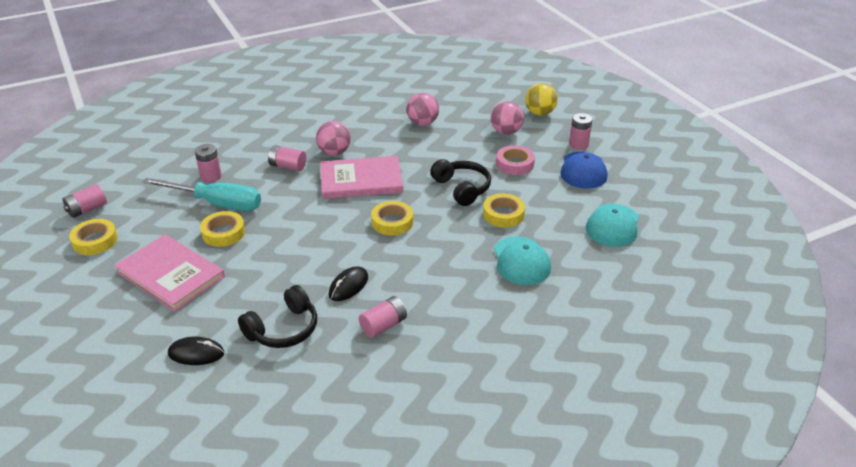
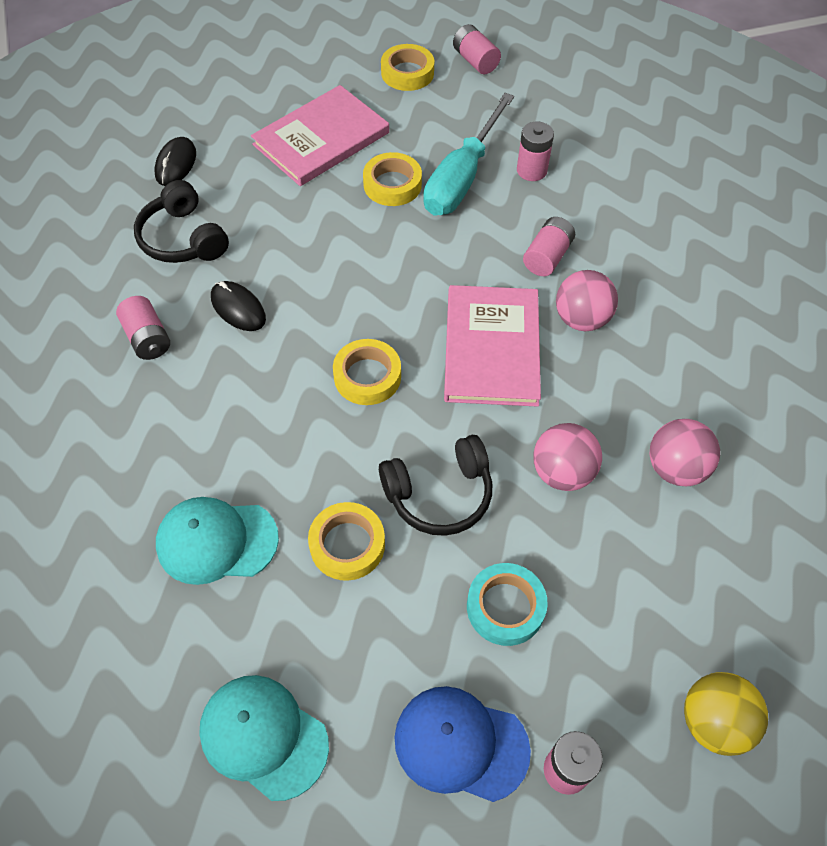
camera: 100 degrees right, 20 degrees up
pink ball [491,101,524,135] -> pink ball moved to [533,423,602,491]
pink tape [496,145,535,175] -> turquoise tape [467,563,548,646]

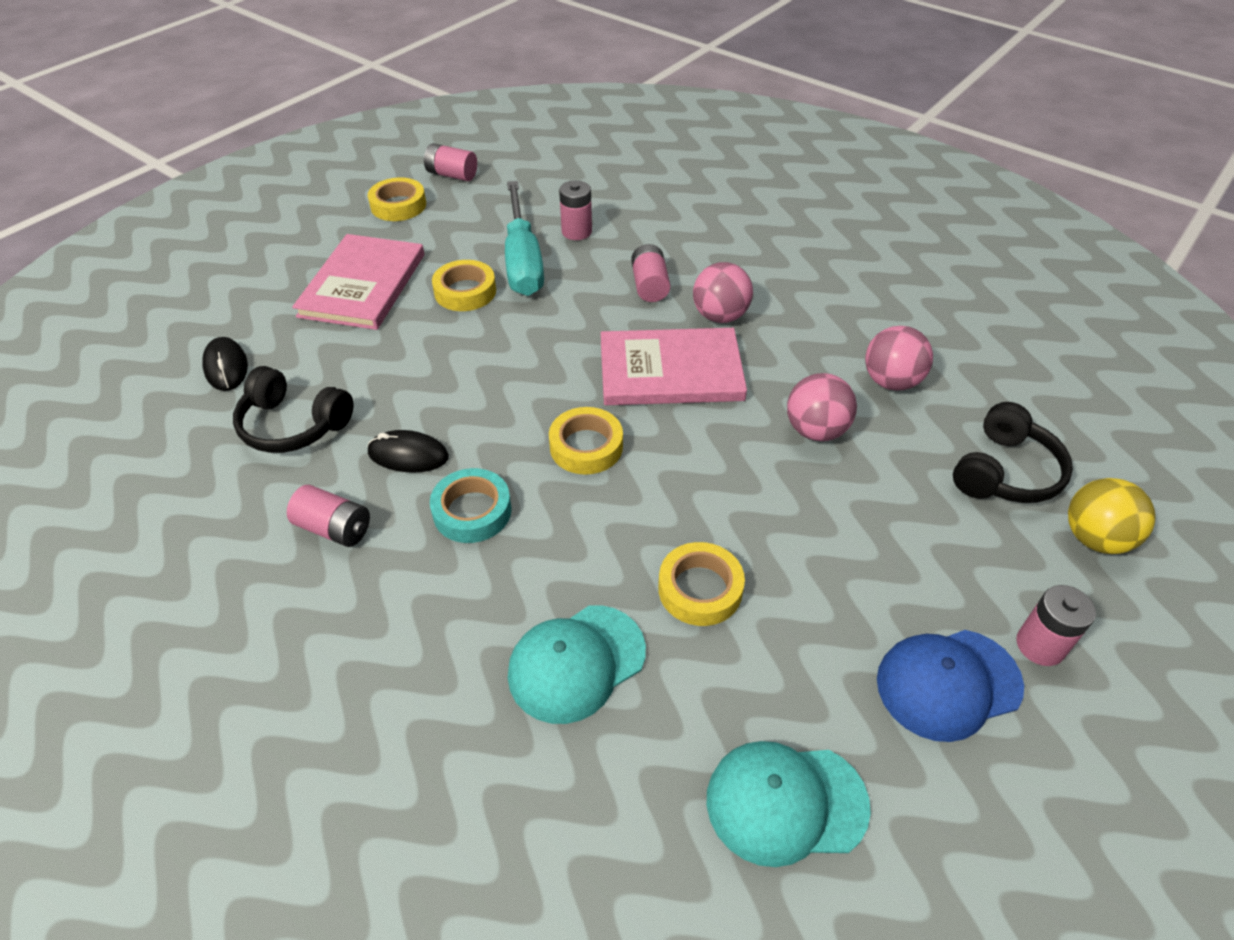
camera: 35 degrees left, 10 degrees down
black headphones [379,435,492,536] -> black headphones moved to [953,402,1073,503]
pink book [444,285,541,407] -> pink book turned 60 degrees counterclockwise [601,328,747,405]
turquoise tape [467,563,548,646] -> turquoise tape moved to [430,468,512,543]

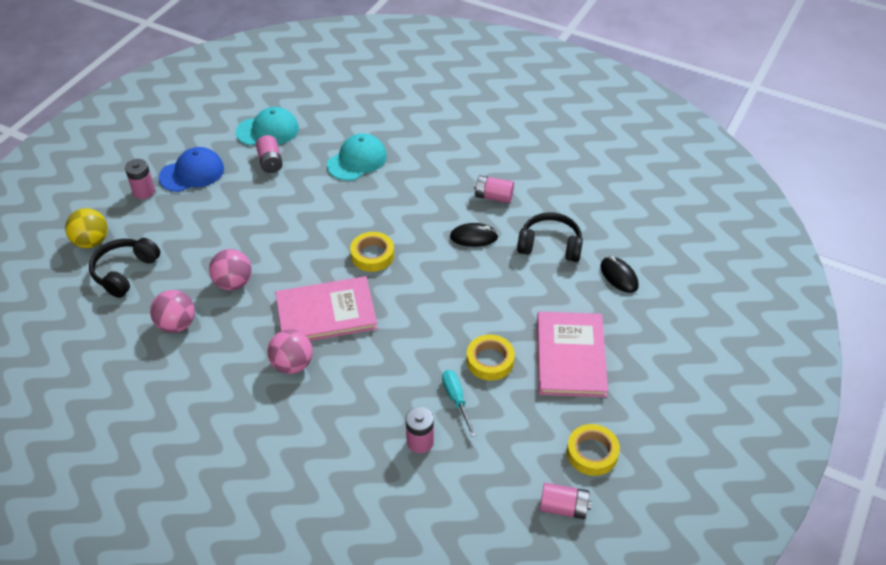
camera: 170 degrees right, 0 degrees up
turquoise tape [430,468,512,543] -> none
turquoise screwdriver [505,181,544,296] -> turquoise screwdriver [442,370,476,437], size x0.52
pink battery [631,244,670,302] -> pink battery moved to [256,135,283,173]
yellow tape [658,542,745,626] -> none

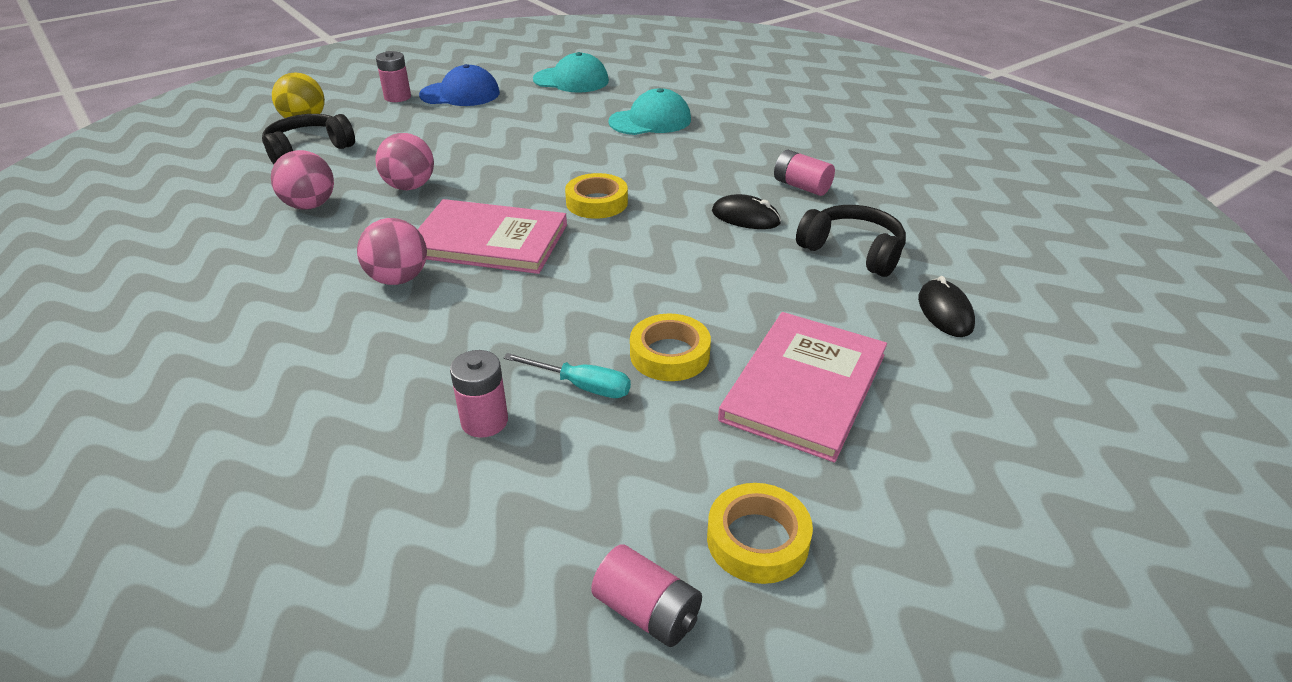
camera: 25 degrees right, 10 degrees down
pink battery [256,135,283,173] -> none
turquoise screwdriver [442,370,476,437] -> turquoise screwdriver turned 105 degrees clockwise [503,353,631,398]

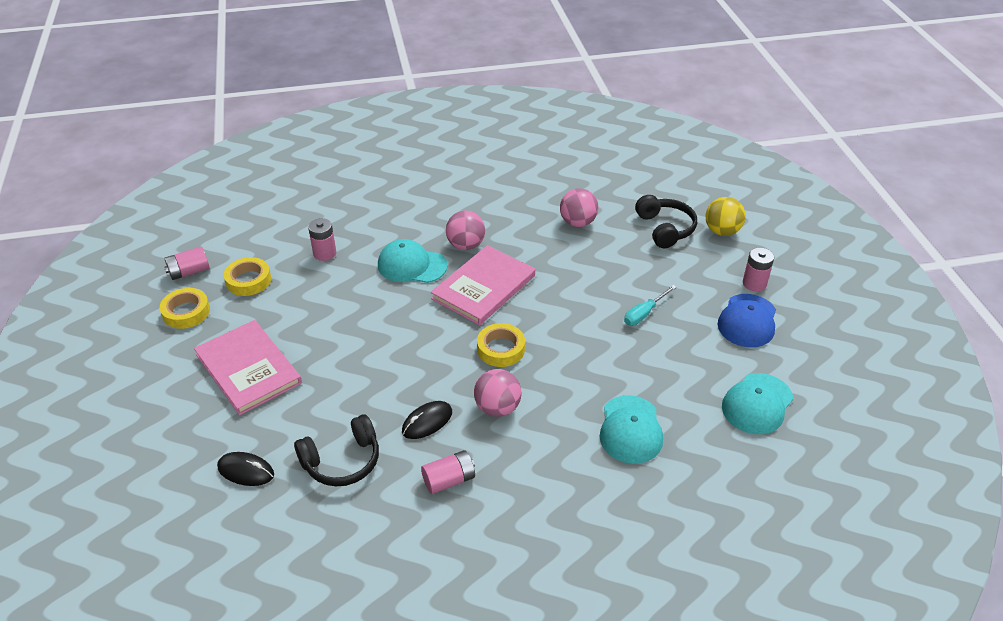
camera: 115 degrees right, 5 degrees up
pink ball [376,133,434,190] -> pink ball moved to [474,369,522,417]
turquoise screwdriver [503,353,631,398] -> turquoise screwdriver moved to [624,285,677,326]
yellow tape [630,313,711,381] -> yellow tape moved to [224,257,271,296]
none -> turquoise cap [378,239,448,283]

